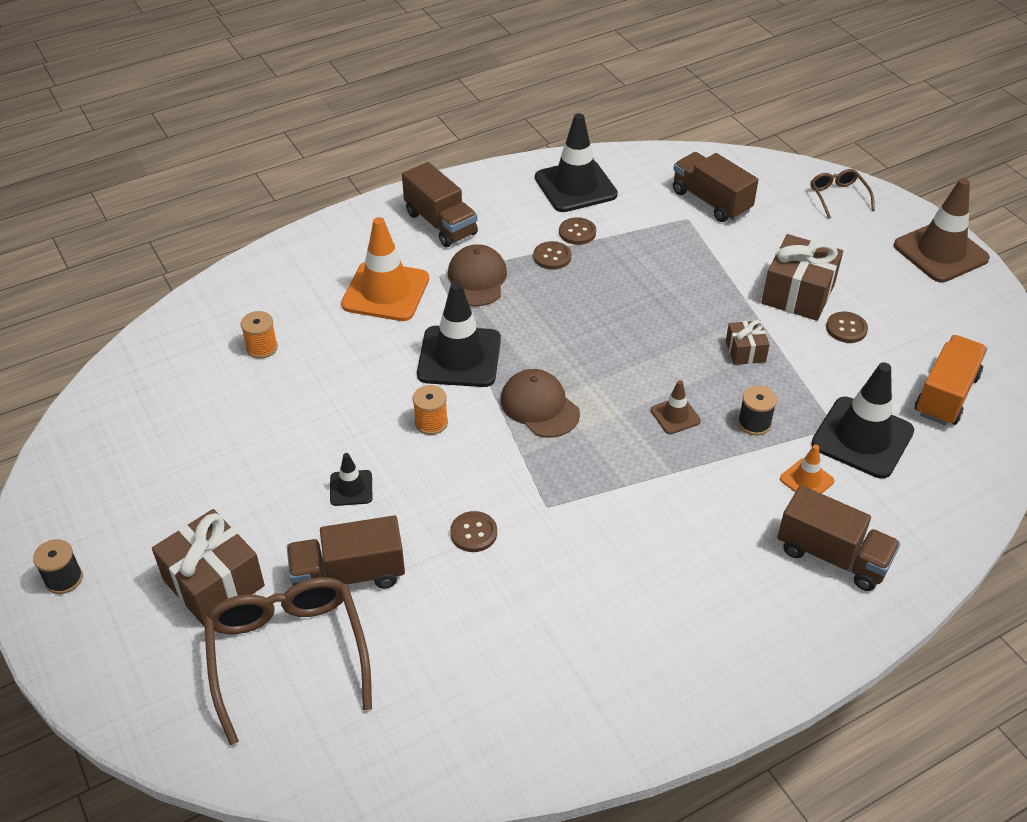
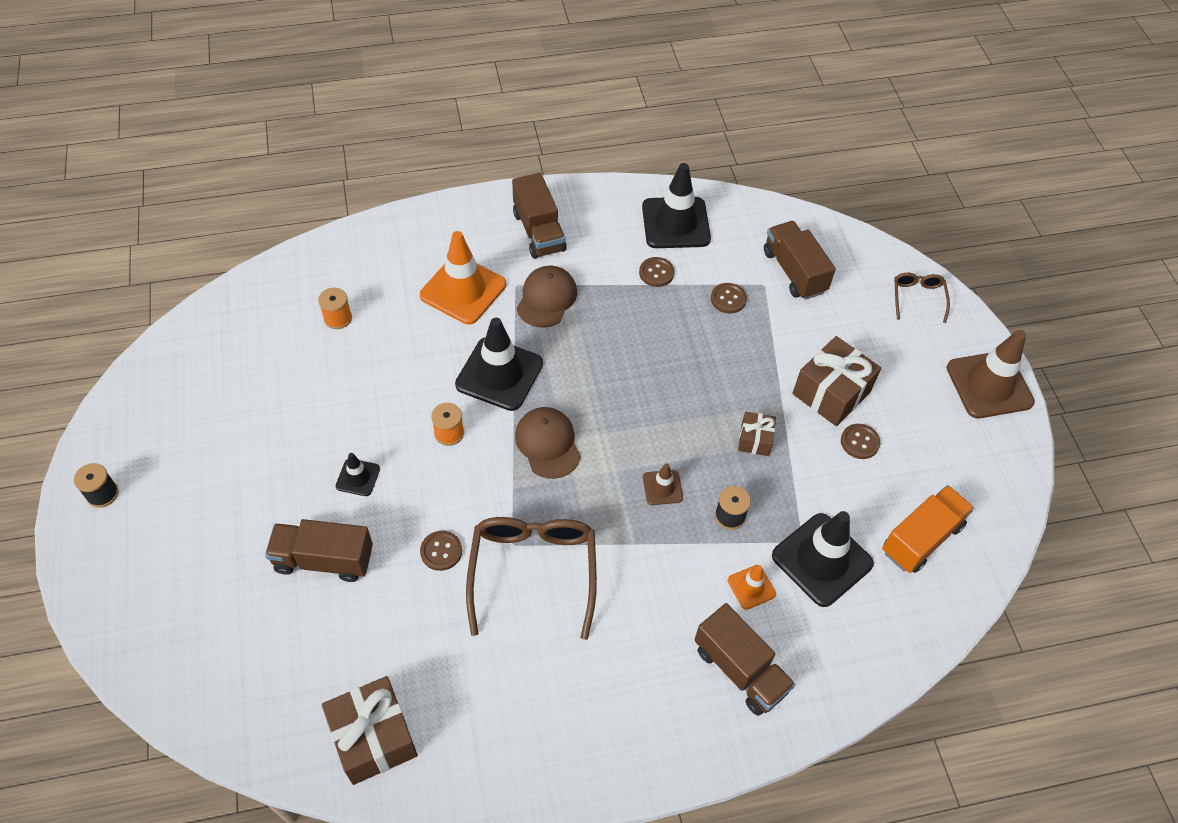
camera: 15 degrees right, 10 degrees up
brown gift [152,509,265,626] -> brown gift moved to [322,676,418,785]
brown glasses [204,577,372,745] -> brown glasses moved to [466,517,597,640]
brown button [533,241,571,270] -> brown button moved to [711,283,747,314]

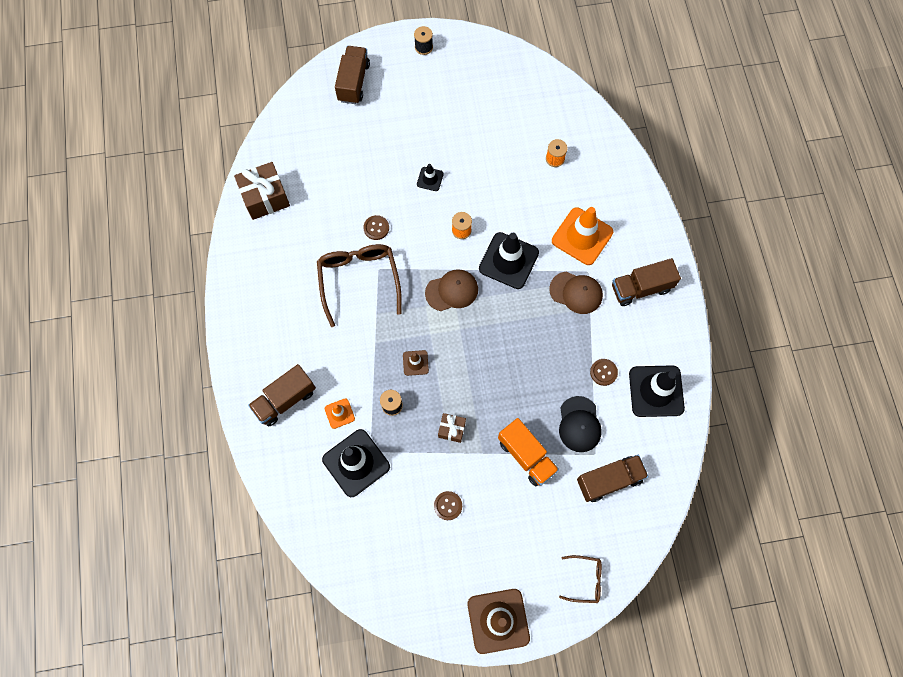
camera: 95 degrees right, 15 degrees up
brown truck [265,519,373,582] -> brown truck moved to [335,46,370,104]
brown glasses [466,517,597,640] -> brown glasses turned 105 degrees counterclockwise [317,244,402,327]
brown button [711,283,747,314] -> black cap [559,396,602,452]
brown gift [792,336,881,426] -> none
orange truck [882,485,974,573] -> orange truck moved to [498,418,559,486]

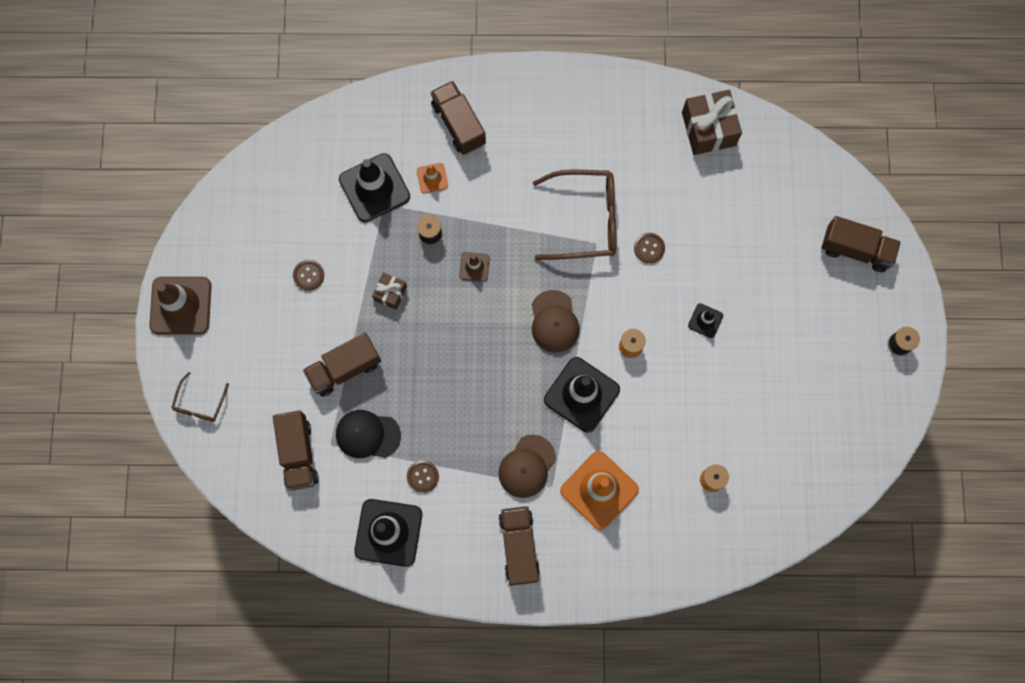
camera: 100 degrees right, 5 degrees up
orange truck [498,418,559,486] -> brown truck [303,332,381,397]

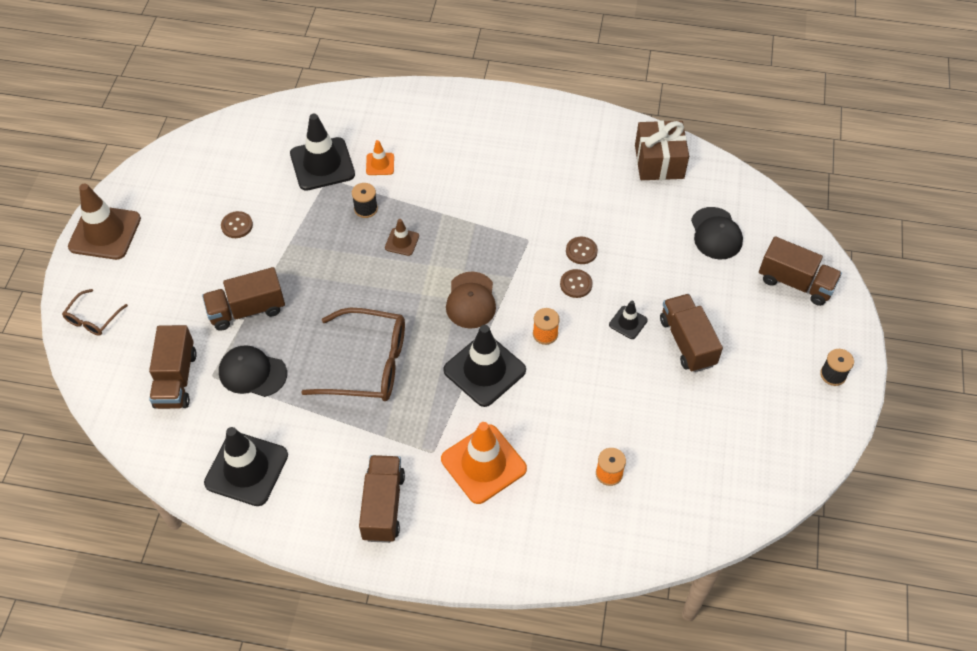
camera: 10 degrees right, 20 degrees down
brown gift [372,273,407,310] -> none
brown button [407,460,439,493] -> brown button moved to [560,269,593,298]
brown truck [430,81,486,155] -> brown truck moved to [660,294,723,372]
brown cap [498,435,556,498] -> none
brown glasses [533,170,616,260] -> brown glasses moved to [301,308,405,401]
none -> black cap [691,207,743,259]

